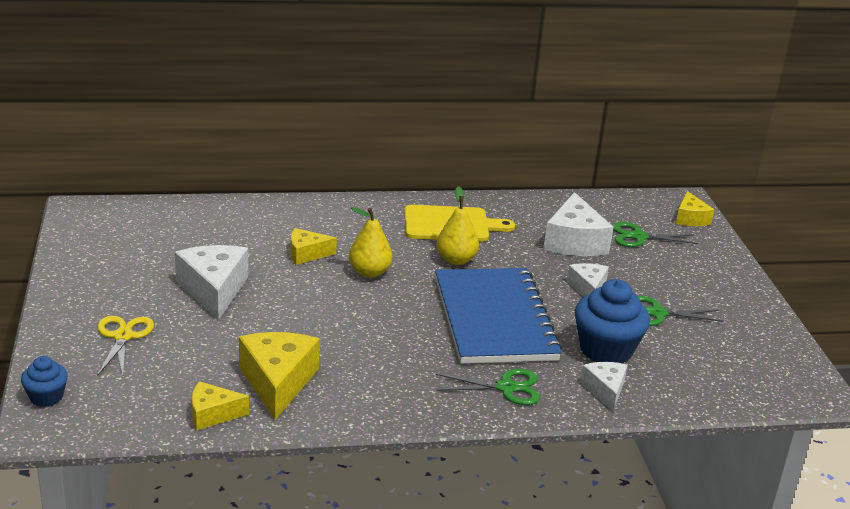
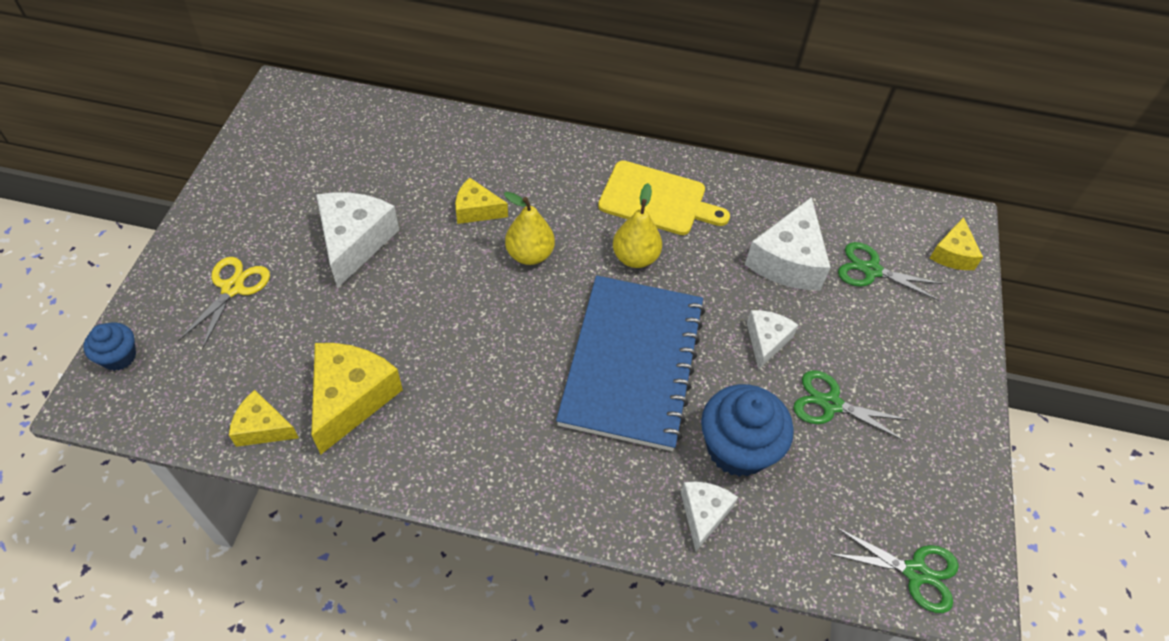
camera: 20 degrees right, 25 degrees up
green scissors [436,369,540,405] -> green scissors moved to [829,527,959,613]

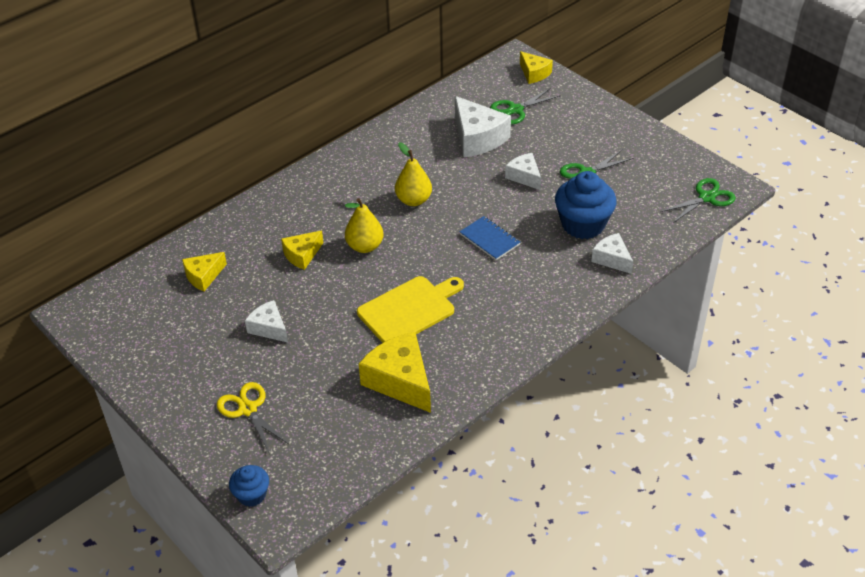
camera: 50 degrees left, 10 degrees down
yellow cheese [229,390,299,447] -> yellow cheese moved to [182,252,227,291]
white cheese [316,192,399,288] -> white cheese [245,300,288,343], size x0.58
blue notebook [556,275,705,451] -> blue notebook [460,216,520,260], size x0.41
yellow cutting board [598,161,730,235] -> yellow cutting board moved to [357,276,464,343]

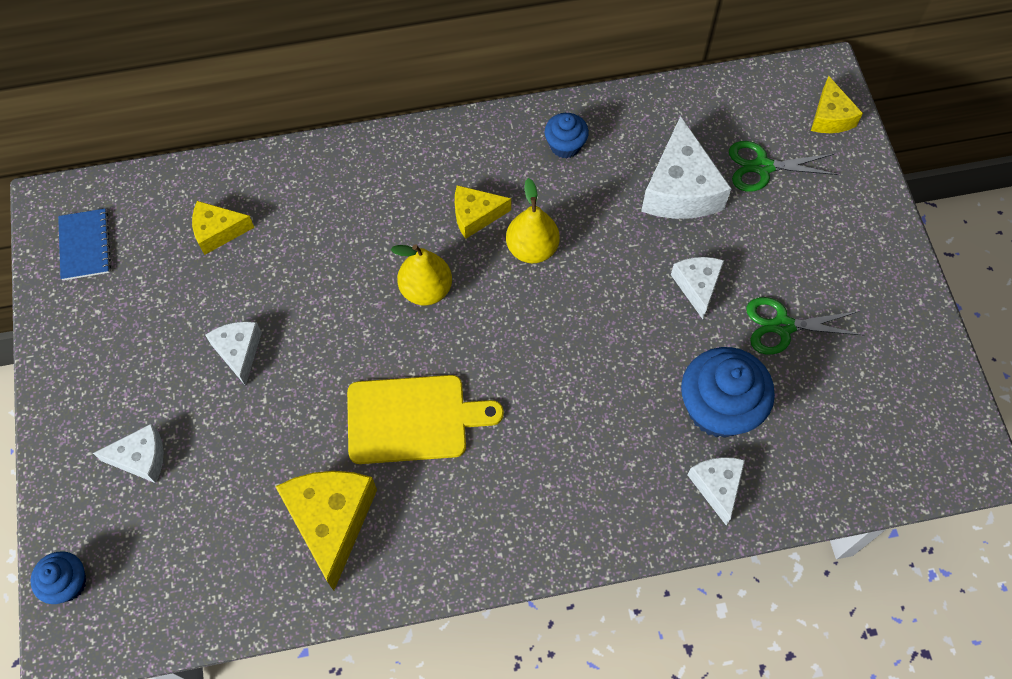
camera: 30 degrees right, 20 degrees up
yellow scissors [217,382,289,454] -> white cheese [93,424,163,483]
yellow cheese [281,231,323,270] -> yellow cheese moved to [455,185,511,239]
blue notebook [460,216,520,260] -> blue notebook moved to [58,208,111,280]
green scissors [660,178,736,223] -> none
none -> blue cupcake [545,113,589,158]

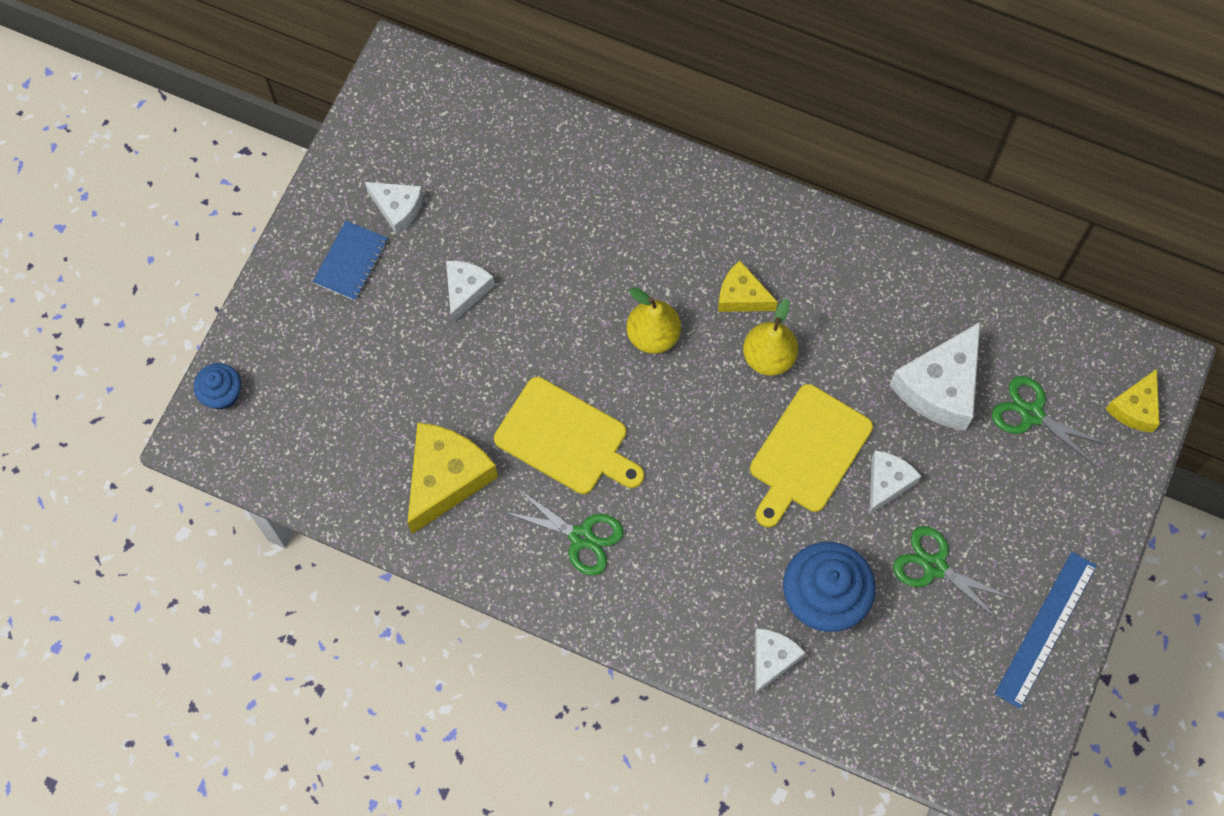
camera: 35 degrees right, 5 degrees up
blue notebook [58,208,111,280] -> blue notebook moved to [313,221,388,301]
white cheese [93,424,163,483] -> white cheese moved to [365,182,424,235]
yellow cheese [192,201,255,255] -> none
blue cupcake [545,113,589,158] -> none
none -> green scissors [504,488,623,576]
none -> yellow cutting board [750,384,873,527]
none -> blue ruler [995,552,1097,709]

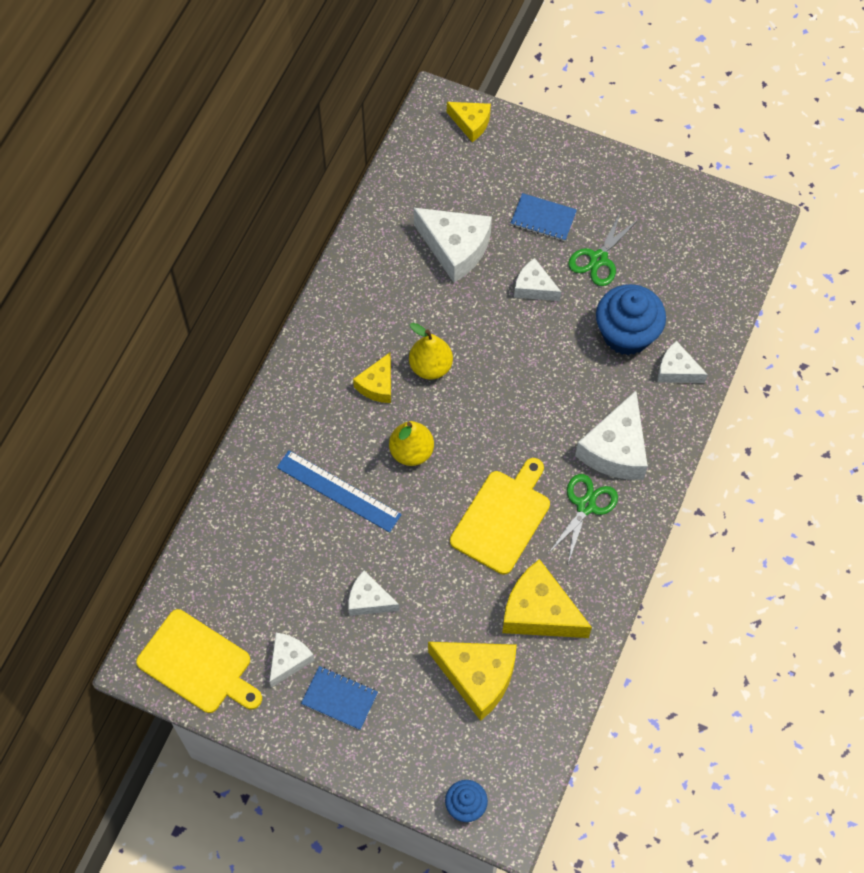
camera: 90 degrees left, 5 degrees down
yellow cutting board [750,384,873,527] -> yellow cutting board moved to [136,609,262,713]
green scissors [992,376,1109,466] -> none
blue ruler [995,552,1097,709] -> blue ruler moved to [277,450,402,533]
none -> yellow cheese [428,642,517,721]
none -> blue notebook [511,193,577,241]
none -> white cheese [575,391,648,480]

